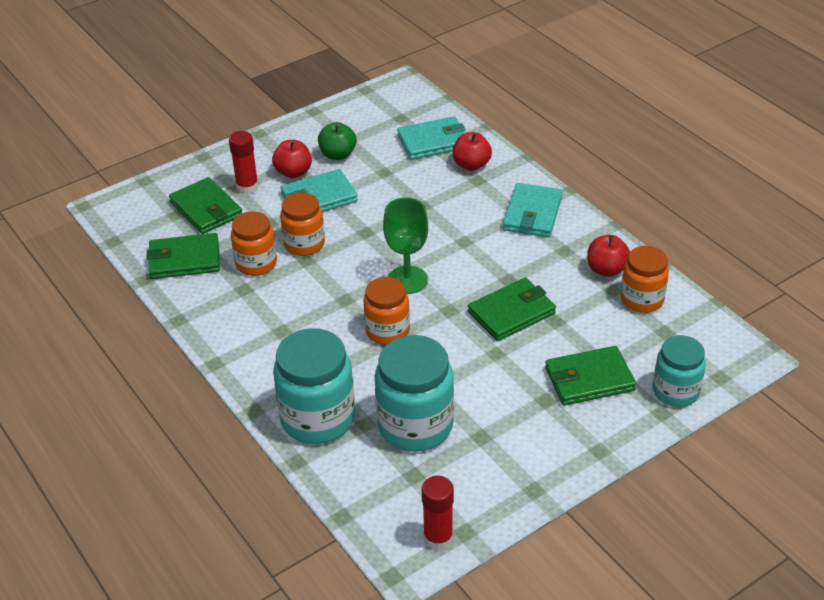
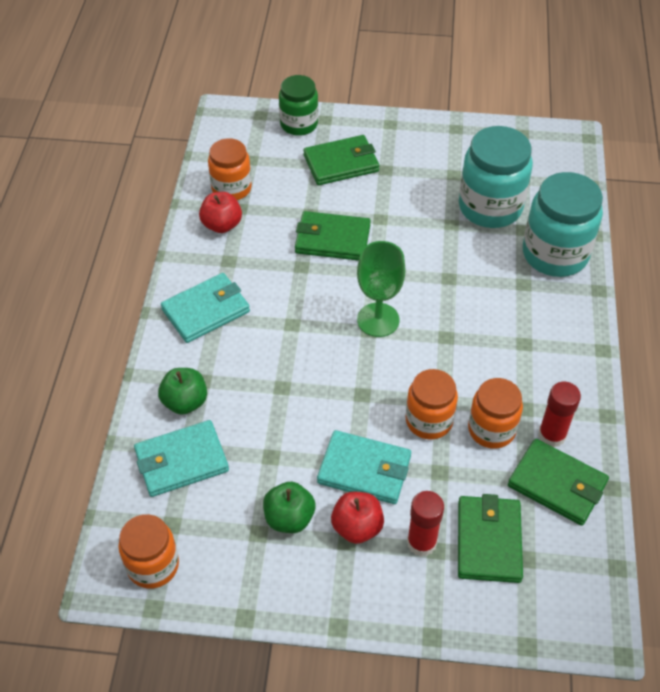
camera: 140 degrees left, 10 degrees up
orange jar [363,277,410,345] -> orange jar moved to [118,514,179,589]
turquoise wallet [397,116,466,160] -> turquoise wallet turned 45 degrees counterclockwise [134,420,229,497]
red glue stick [422,476,454,551] -> red glue stick moved to [538,382,581,447]
red apple [452,132,492,171] -> green apple [158,368,207,415]
green wallet [545,346,636,406] -> green wallet turned 45 degrees counterclockwise [303,135,379,185]
turquoise jar [653,335,706,407] -> green jar [279,75,318,136]

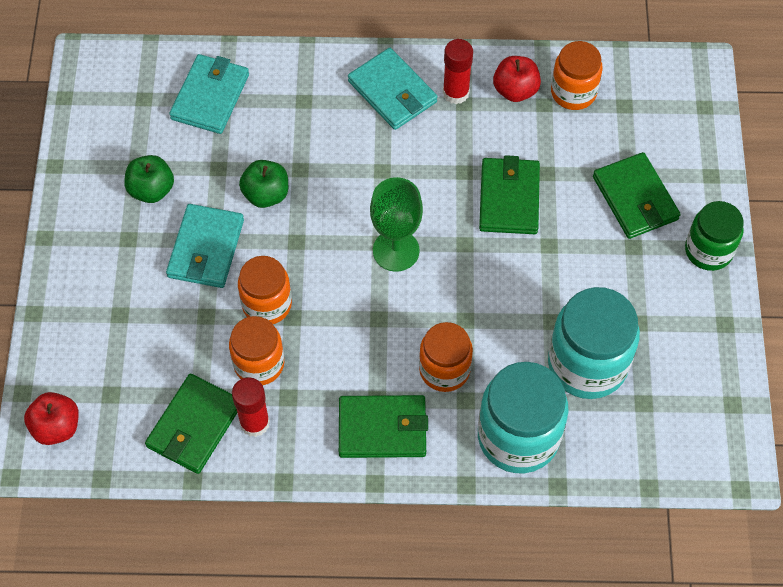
camera: 85 degrees right, 10 degrees up
orange jar [118,514,179,589] -> orange jar moved to [419,322,473,392]
turquoise wallet [134,420,229,497] -> turquoise wallet turned 45 degrees clockwise [169,54,249,134]
green apple [158,368,207,415] -> green apple moved to [239,160,288,208]
green jar [279,75,318,136] -> green jar moved to [685,201,744,271]
red apple [331,492,384,544] -> red apple moved to [24,392,79,445]
red glue stick [407,491,444,557] -> red glue stick moved to [443,39,473,104]
green wallet [458,494,523,583] -> green wallet moved to [339,395,428,458]

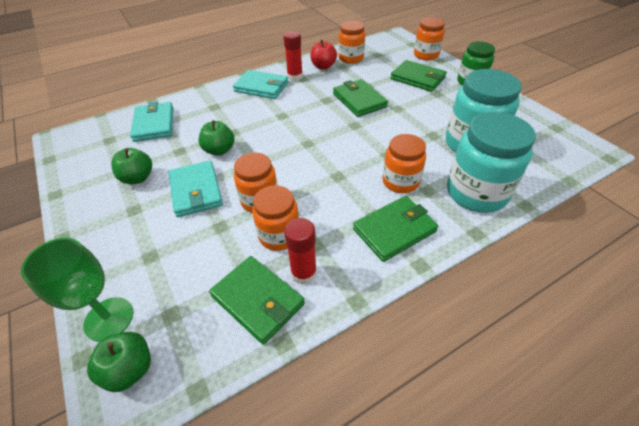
camera: 30 degrees left, 15 degrees down
red apple [24,392,79,445] -> green apple [87,332,151,392]
green wallet [145,374,237,474] -> green wallet turned 45 degrees counterclockwise [209,256,305,345]
green goblet [370,177,423,272] -> green goblet moved to [21,238,133,342]
none -> orange jar [414,17,445,60]

